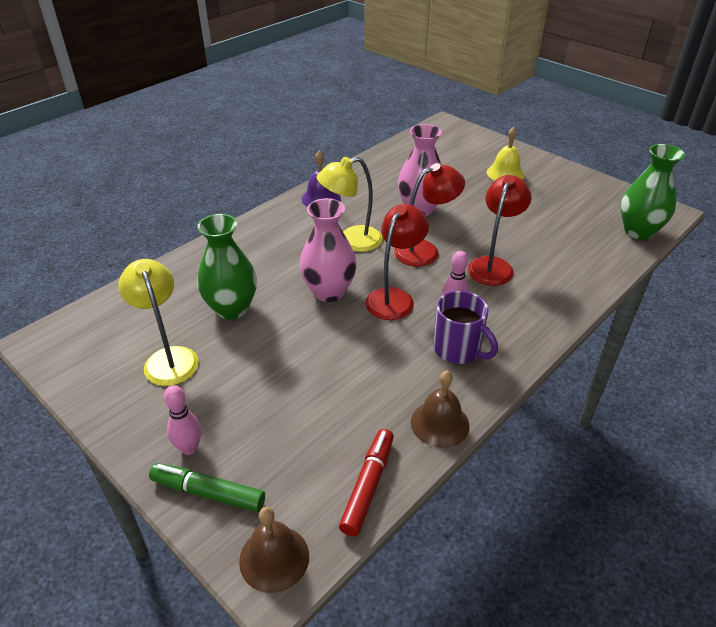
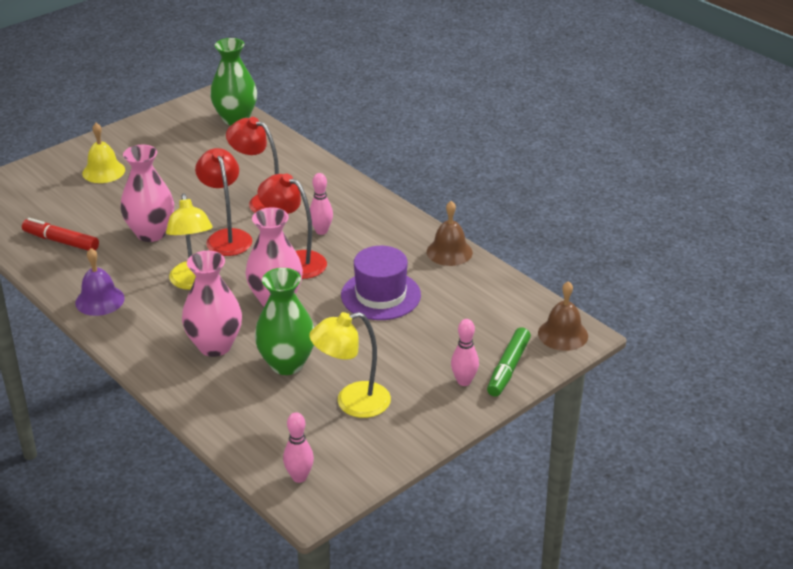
camera: 85 degrees left, 5 degrees down
red marker [339,429,394,536] -> red marker moved to [22,218,99,251]
purple mug [433,291,498,364] -> none
none -> pink vase [182,251,242,357]
none -> pink bowling pin [283,412,314,483]
none -> purple hat [341,246,421,320]

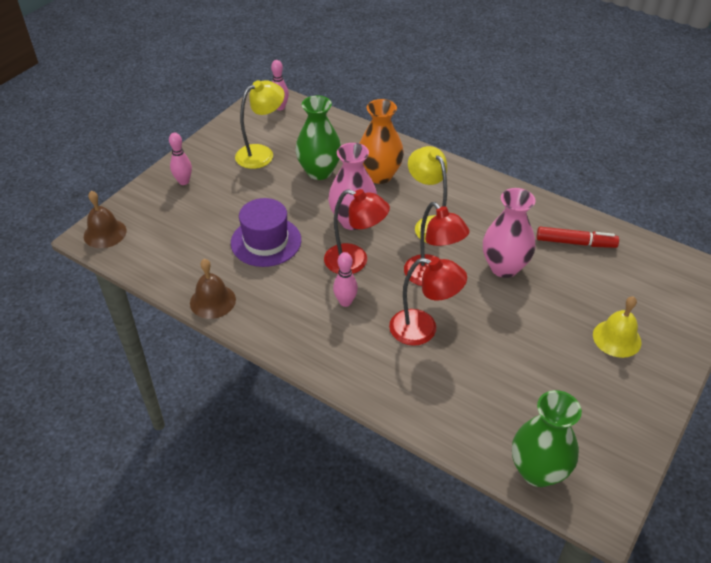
camera: 165 degrees right, 10 degrees up
purple bell [75,248,125,316] -> none
pink vase [182,251,242,357] -> orange vase [359,99,404,184]
green marker [487,327,531,397] -> none

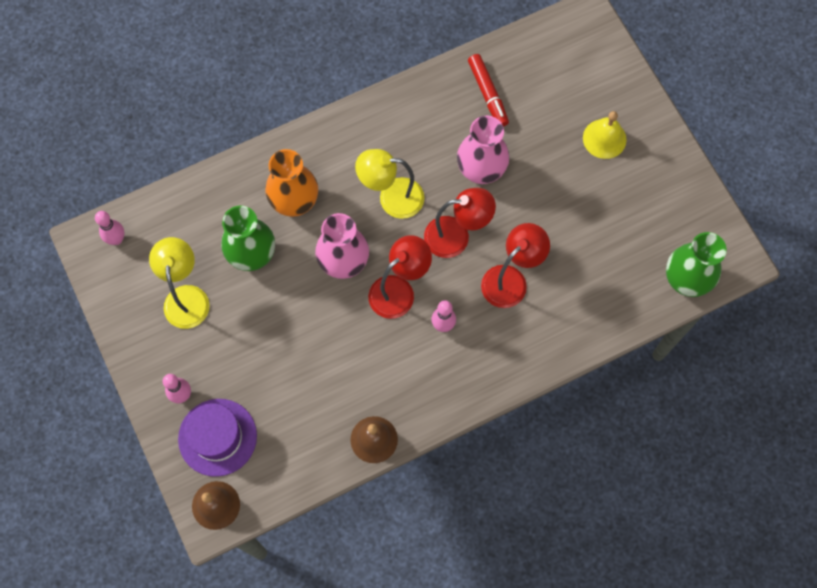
camera: 60 degrees left, 25 degrees up
purple hat [231,198,301,267] -> purple hat moved to [178,399,257,477]
red marker [537,227,619,248] -> red marker turned 120 degrees clockwise [468,54,509,127]

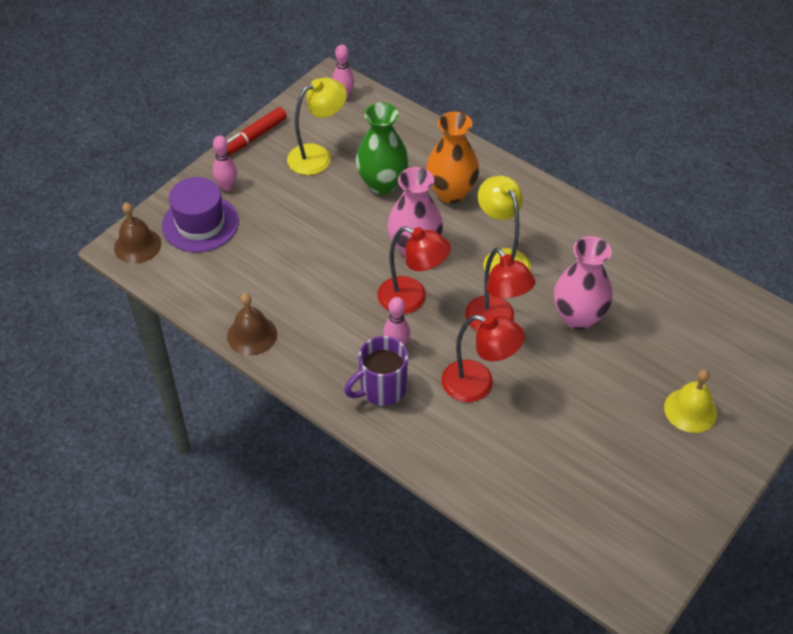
camera: 65 degrees right, 20 degrees down
red marker [468,54,509,127] -> red marker moved to [227,107,287,155]
green vase [666,232,727,297] -> none
none -> purple mug [344,336,408,406]

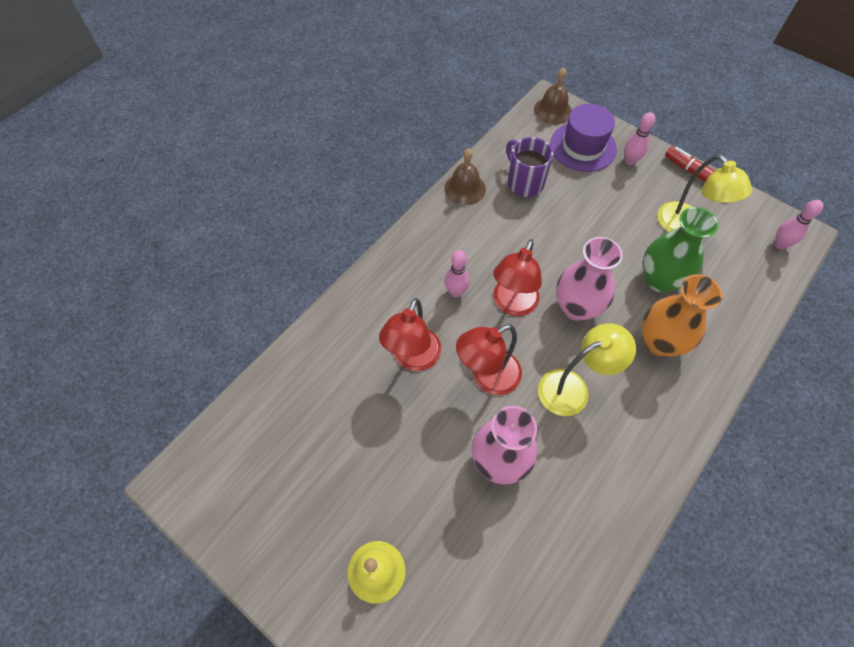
camera: 90 degrees right, 10 degrees up
purple mug [344,336,408,406] -> purple mug moved to [506,137,553,197]

